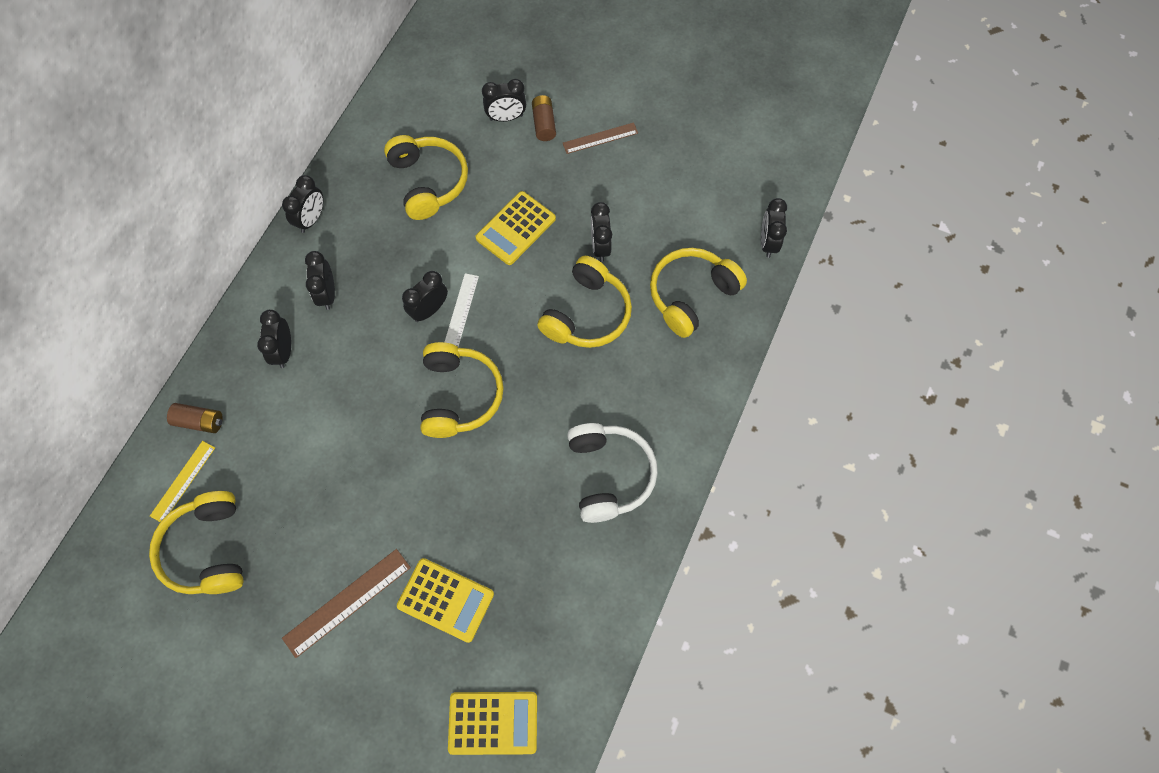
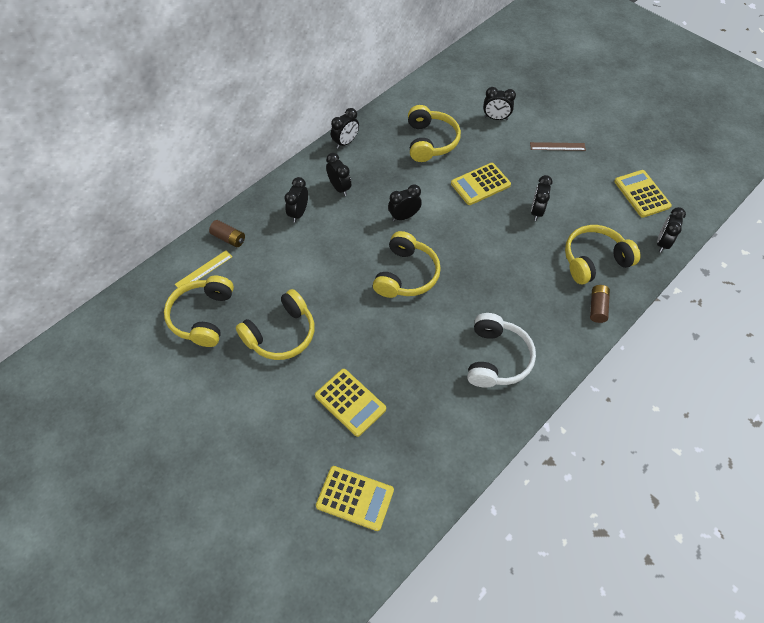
camera: 20 degrees right, 10 degrees down
brown ruler [282,549,411,658] -> none
black clock [305,251,335,310] -> black clock turned 135 degrees clockwise [326,153,351,196]
white ruler [445,273,479,347] -> none
brown battery [532,95,556,141] -> brown battery moved to [590,285,610,323]
yellow headphones [537,256,632,348] -> yellow headphones moved to [236,289,314,360]
none -> yellow calculator [614,170,672,217]

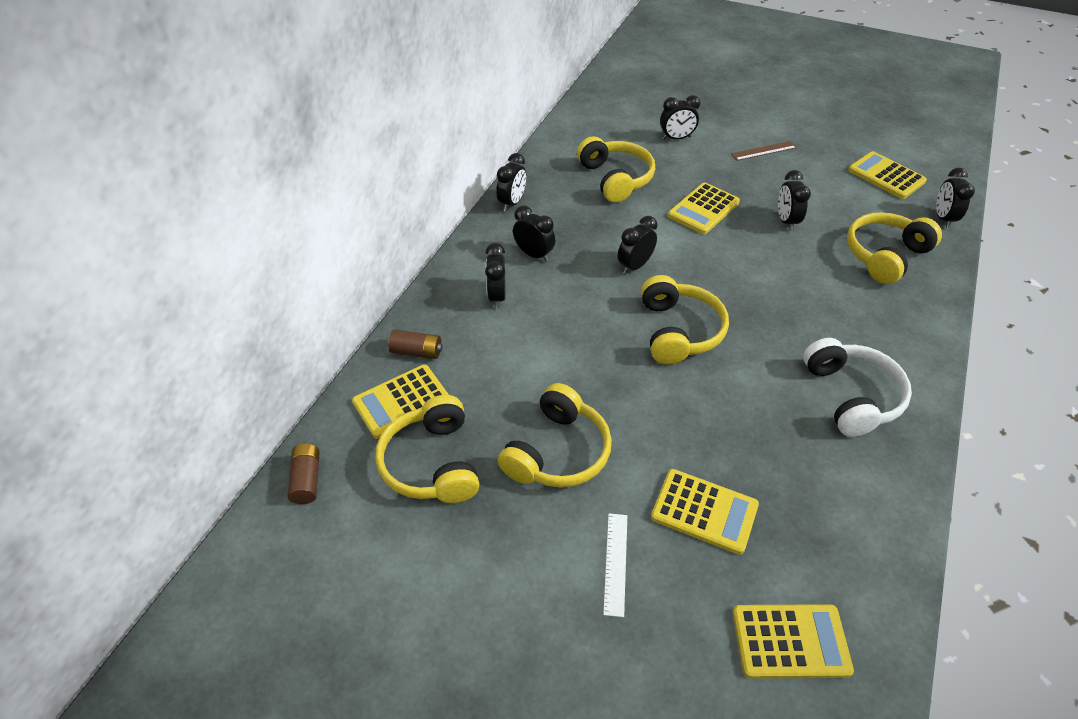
camera: 20 degrees left, 10 degrees down
yellow ruler [175,250,233,288] -> yellow calculator [352,365,449,439]
brown battery [590,285,610,323] -> brown battery moved to [287,443,320,504]
none -> white ruler [603,513,627,617]

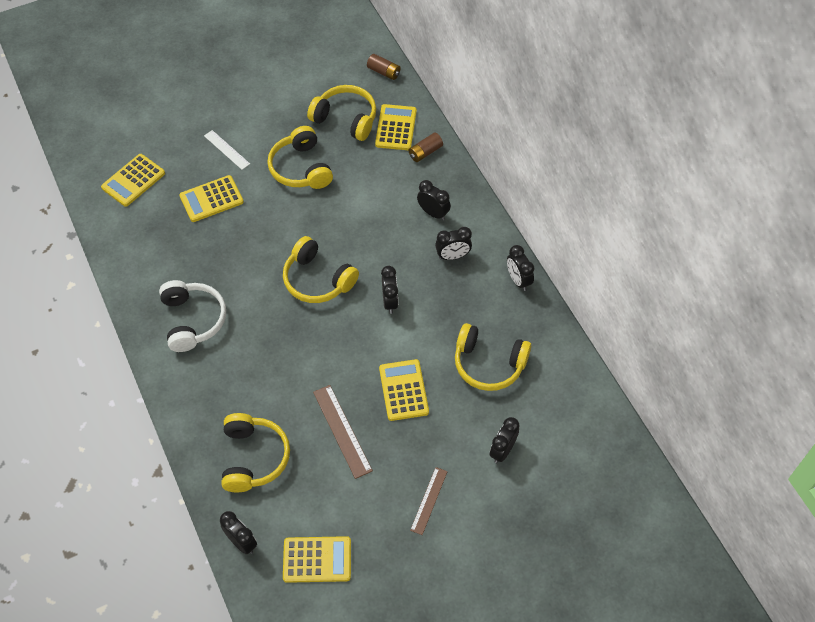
camera: 130 degrees right, 10 degrees up
black clock [778,170,811,231] -> brown ruler [313,385,373,479]
white headphones [803,338,912,437] -> white headphones turned 135 degrees counterclockwise [159,280,226,352]

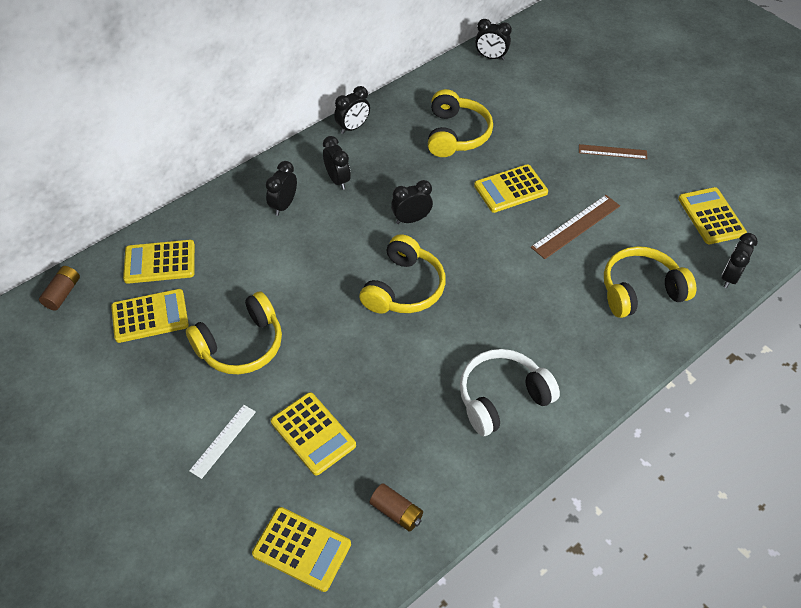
camera: 105 degrees left, 5 degrees down
yellow headphones [307,85,376,141] -> yellow calculator [111,289,189,343]
brown battery [409,133,443,162] -> brown battery moved to [370,483,423,532]
black clock [490,417,520,463] -> black clock moved to [475,19,512,60]

